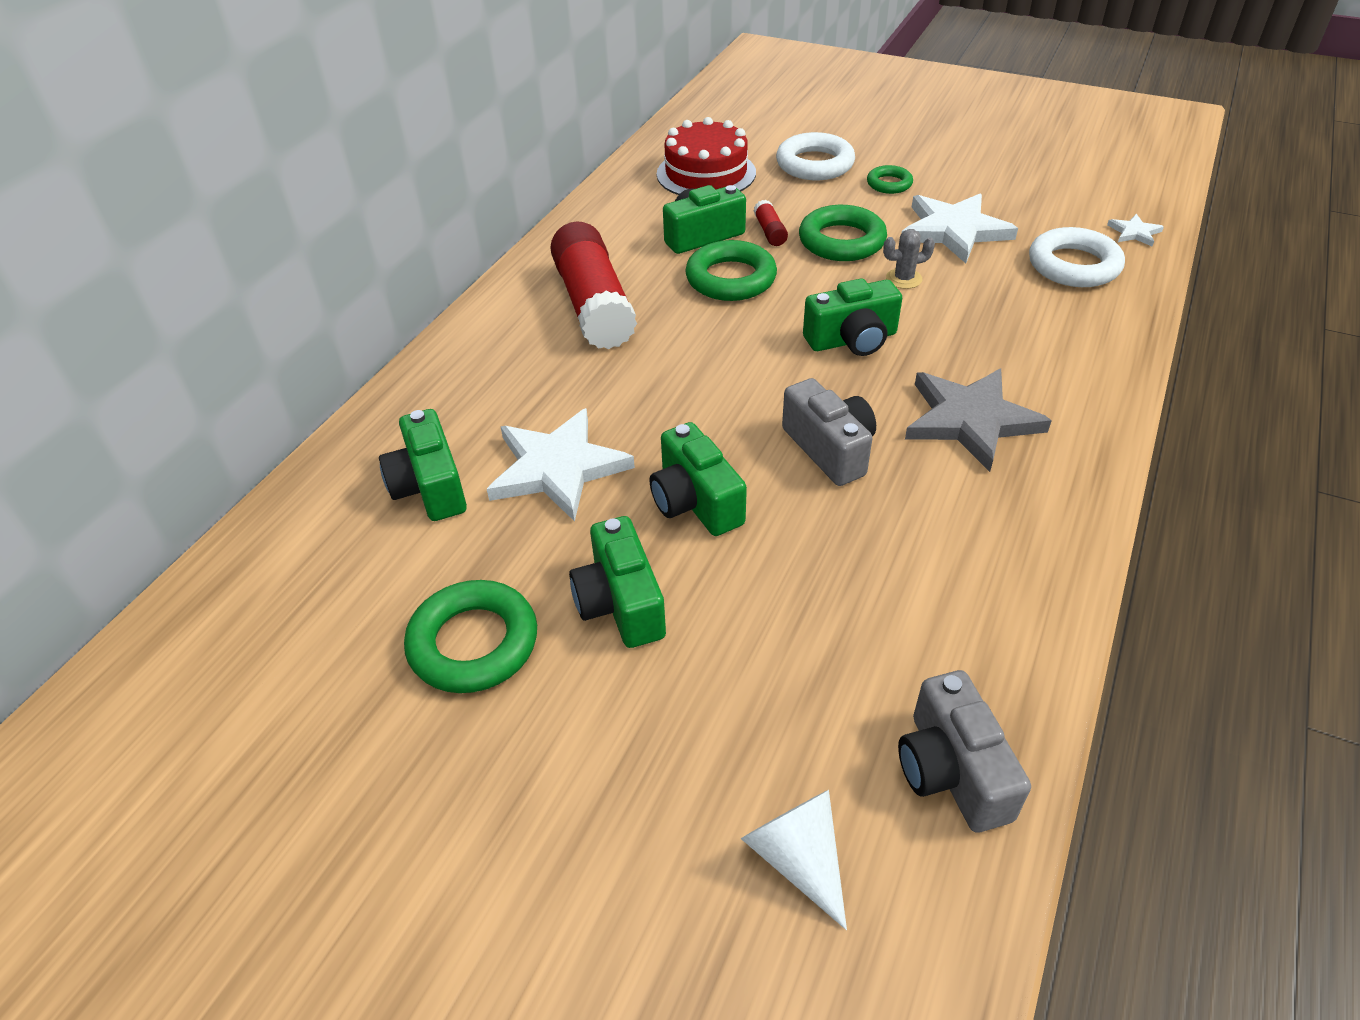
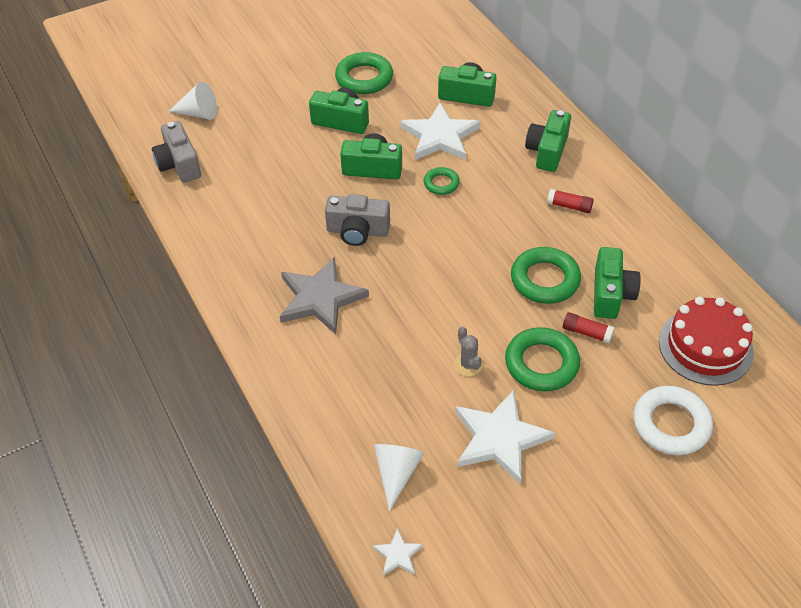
camera: 125 degrees right, 5 degrees up
red glue stick [550,221,637,350] -> red glue stick [547,189,594,213], size x0.41
green camera [803,279,902,356] -> green camera moved to [525,110,571,172]
green ring [867,165,913,194] -> green ring moved to [424,167,460,195]
grey cactus [883,229,935,289] -> grey cactus turned 45 degrees counterclockwise [454,327,483,376]
grey camera [898,670,1031,833] -> grey camera turned 135 degrees counterclockwise [152,121,201,182]
white ring [1029,227,1125,287] -> white cone [374,444,424,511]

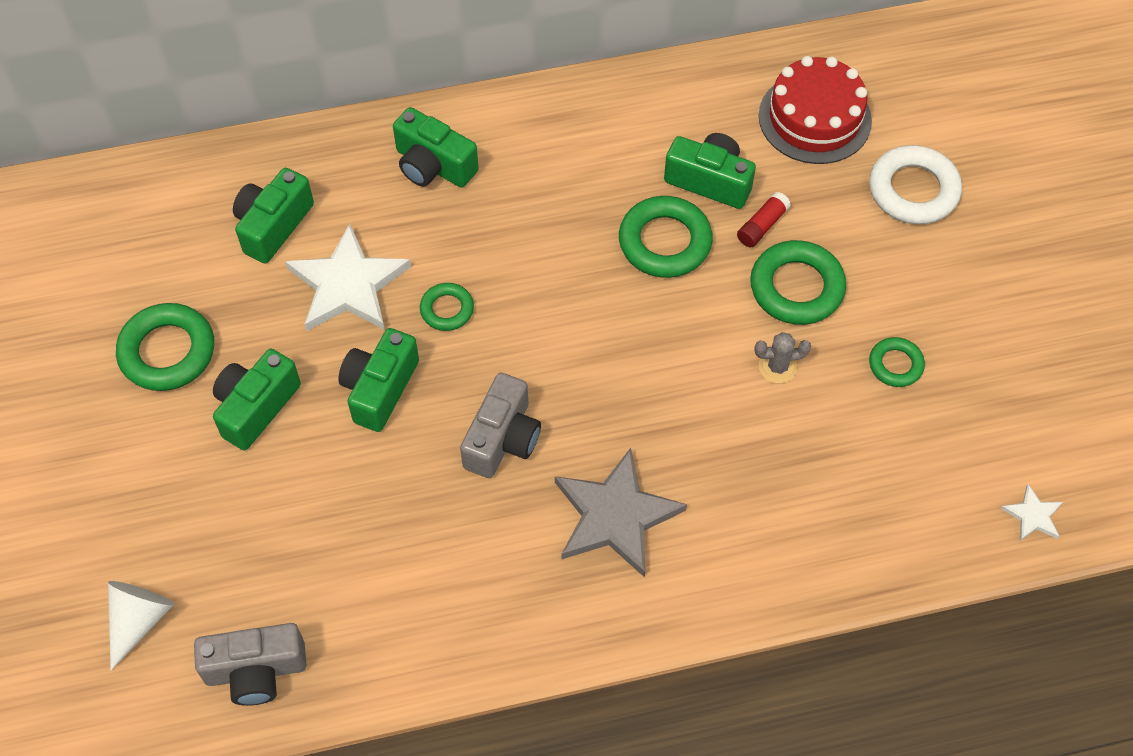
camera: 75 degrees left, 10 degrees up
white cone [374,444,424,511] -> none
white star [455,390,555,485] -> green ring [869,337,925,387]
red glue stick [547,189,594,213] -> none

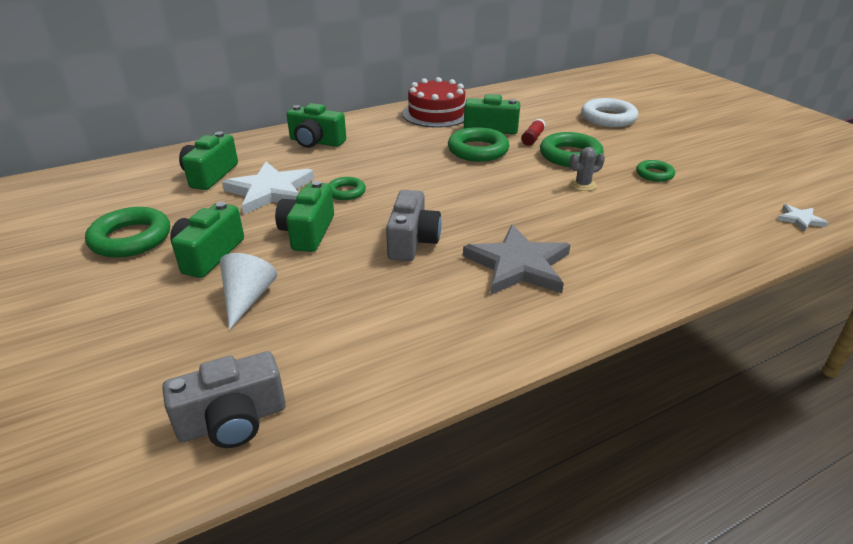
camera: 15 degrees left, 25 degrees down
white cone [108,581,174,671] -> white cone moved to [220,253,277,330]
red cake [759,56,872,164] -> red cake moved to [402,77,466,128]

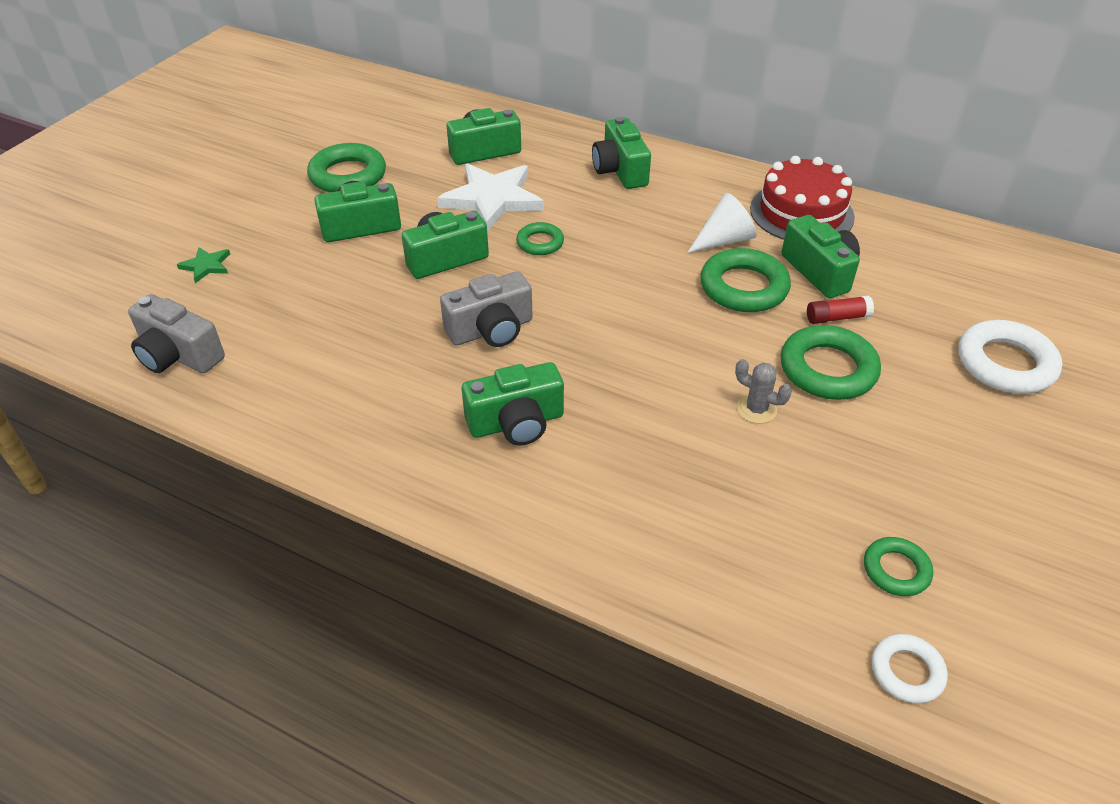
camera: 55 degrees right, 10 degrees up
white cone [220,253,277,330] -> white cone moved to [687,193,757,253]
grey star [463,225,570,295] -> green camera [462,362,564,445]
green ring [636,160,675,182] -> green ring moved to [864,537,933,596]
white star [777,204,828,232] -> white ring [872,634,948,703]
none -> green star [177,247,230,283]

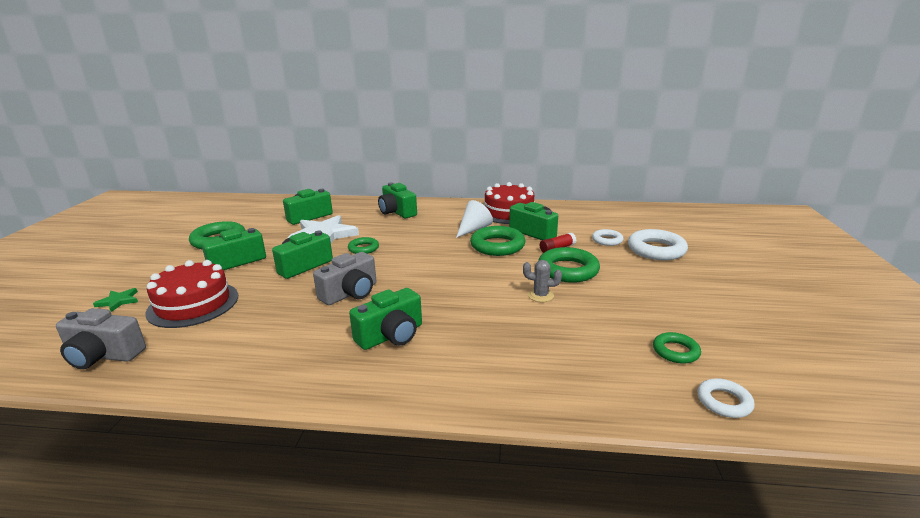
camera: 20 degrees left, 20 degrees down
none -> red cake [145,260,238,328]
none -> white ring [592,229,624,246]

